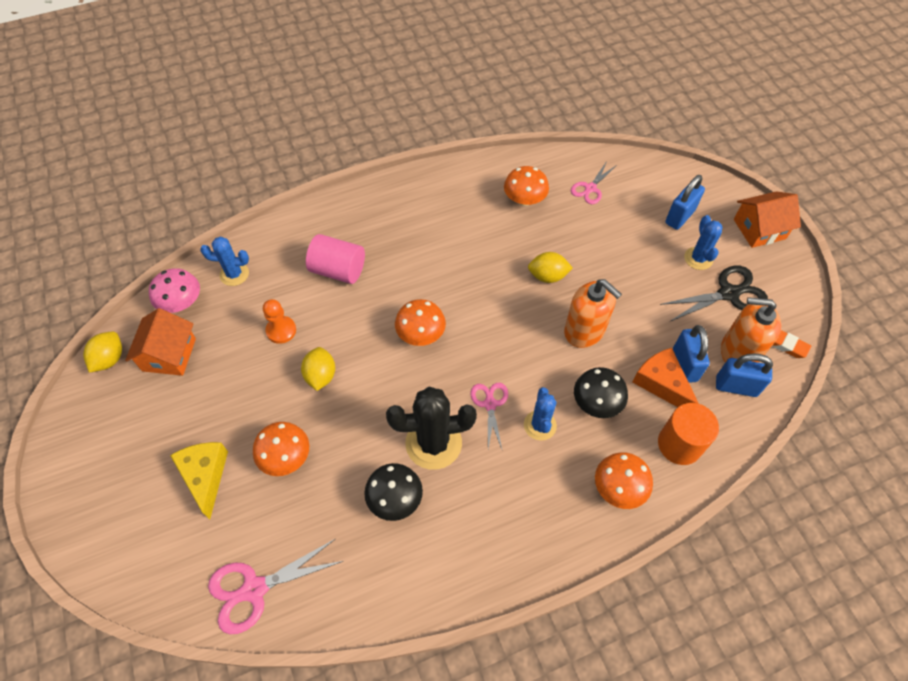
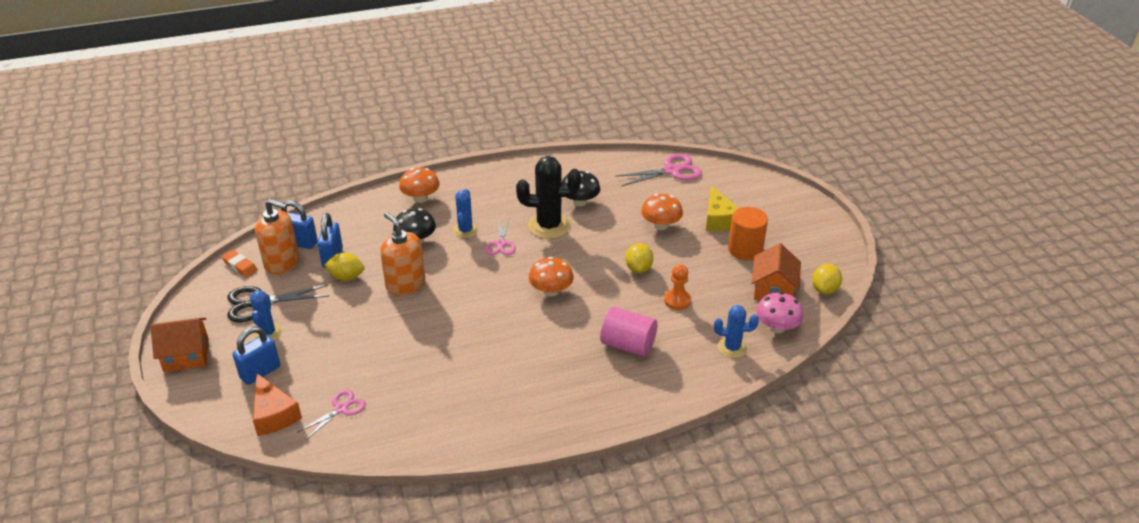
camera: 175 degrees left, 20 degrees down
orange mushroom [504,166,549,206] -> none
yellow lemon [528,252,573,283] -> yellow lemon moved to [324,253,365,281]
orange cheese [632,348,699,407] -> orange cheese moved to [253,374,302,436]
orange cylinder [658,403,719,465] -> orange cylinder moved to [728,207,768,261]

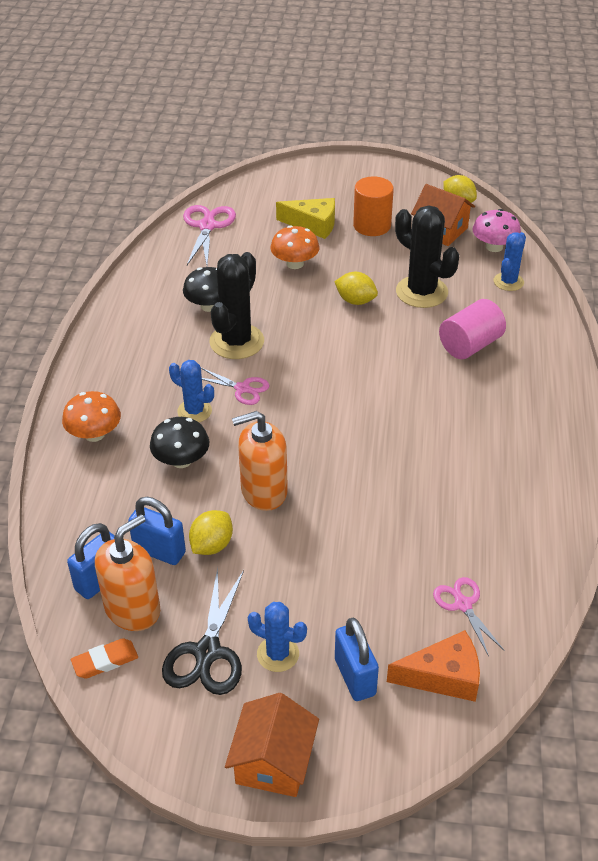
camera: 65 degrees left, 5 degrees up
orange mushroom [529,257,574,296] -> none
orange pawn [664,264,691,310] -> black cactus [395,205,459,308]

